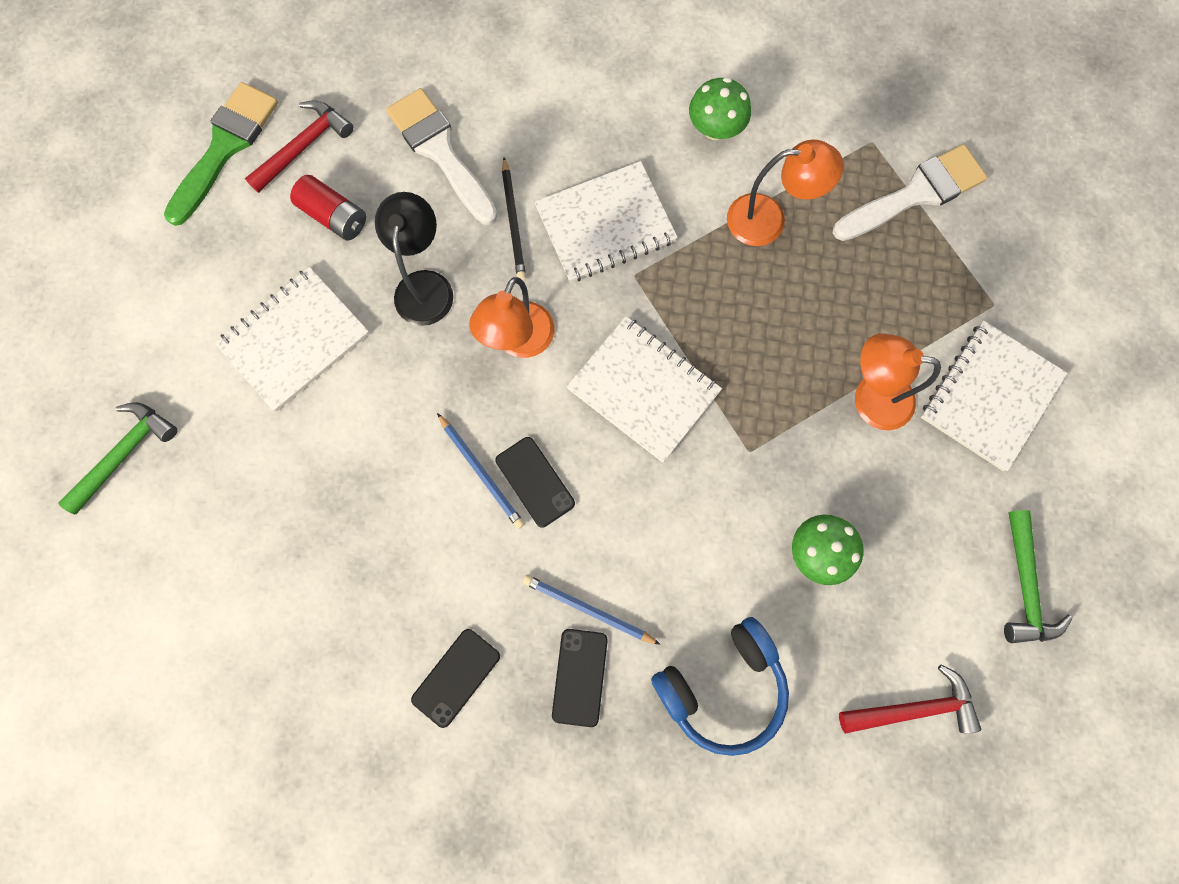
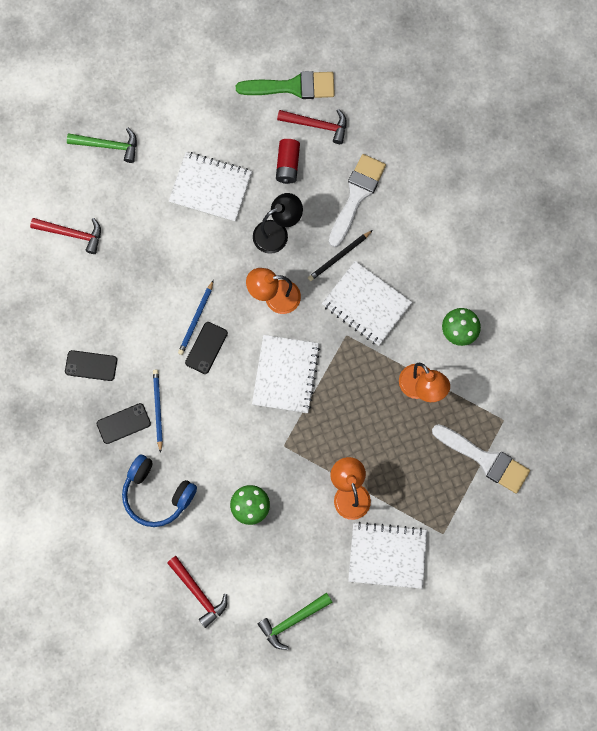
camera: 60 degrees right, 0 degrees up
none -> red hammer [30,218,101,254]

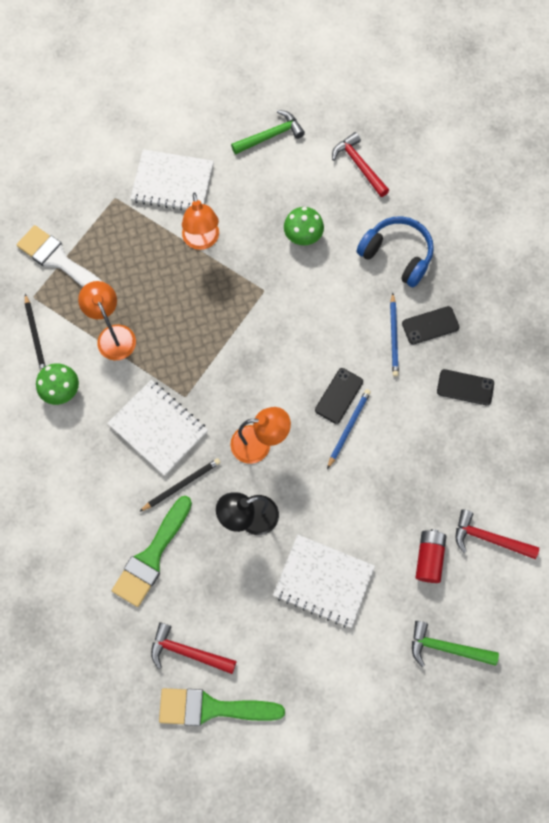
camera: 175 degrees left, 5 degrees down
white notebook [252,335,320,413] -> none
red battery [276,139,300,184] -> red battery moved to [415,529,446,583]
white brush [329,154,386,247] -> green brush [112,496,192,607]
none -> black pencil [25,294,46,371]

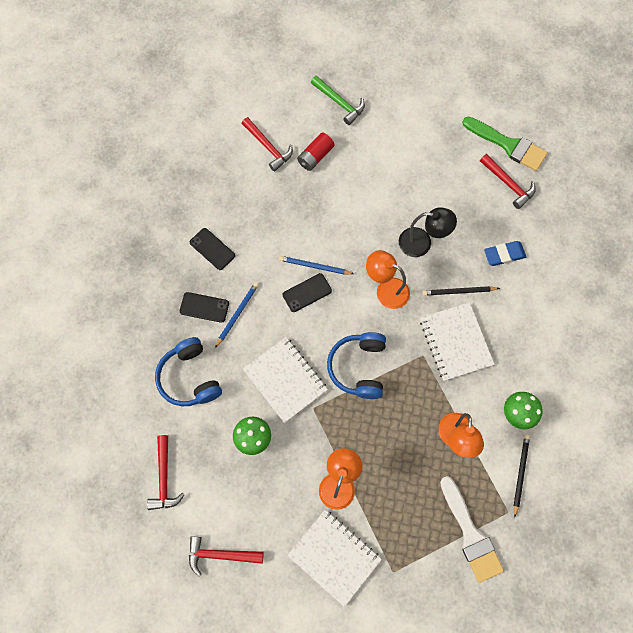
camera: 150 degrees left, 0 degrees up
green brush [112,496,192,607] -> blue eraser [484,241,526,266]
green hammer [231,110,305,154] -> red hammer [189,536,264,576]
white notebook [273,535,375,628] -> white notebook moved to [243,337,328,423]
blue pencil [327,389,371,469] -> blue pencil turned 45 degrees clockwise [279,256,354,274]
none -> blue headphones [327,332,386,399]

